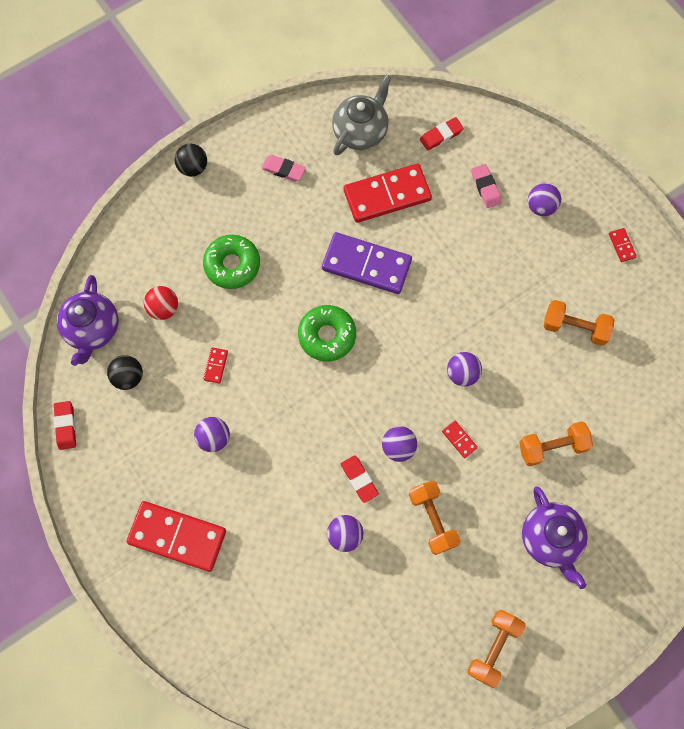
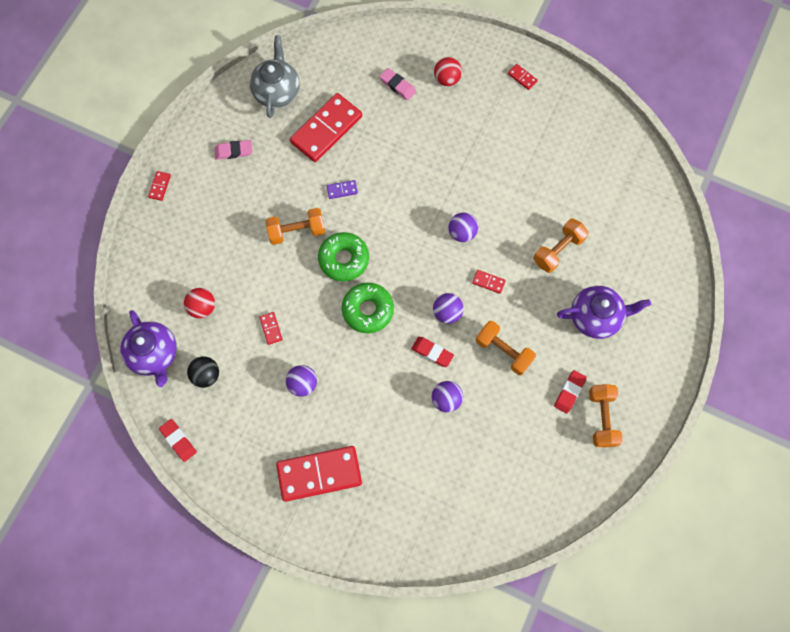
camera: 30 degrees left, 0 degrees up
black ball [175,144,207,177] -> red domino [148,171,171,201]
green donut [203,235,260,289] -> green donut moved to [342,283,394,333]
purple domino [322,232,412,294] -> purple domino [327,180,358,199], size x0.41
red eraser [420,117,464,151] -> red eraser moved to [554,370,587,414]
purple teapot [522,487,588,589] -> purple teapot turned 45 degrees counterclockwise [557,286,651,339]
purple ball [528,183,561,216] -> red ball [434,57,462,86]
orange dumbbell [543,300,614,346] -> orange dumbbell moved to [266,208,325,245]

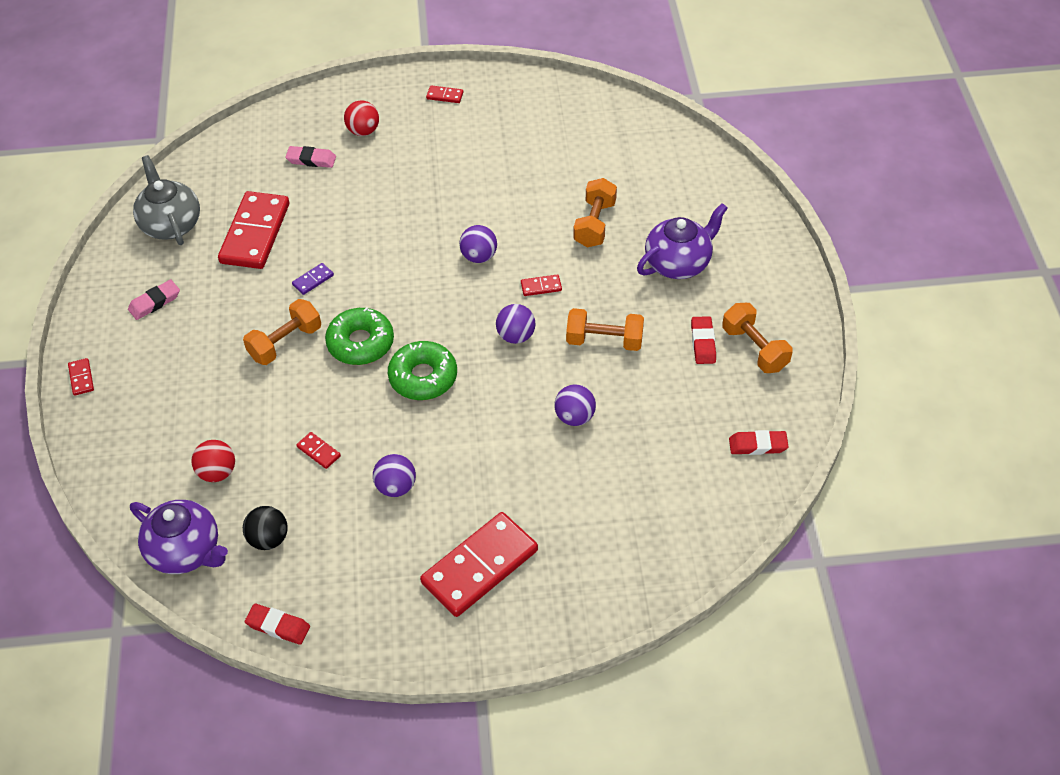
camera: 30 degrees left, 20 degrees down
red eraser [411,337,454,367] -> red eraser moved to [729,430,789,455]

